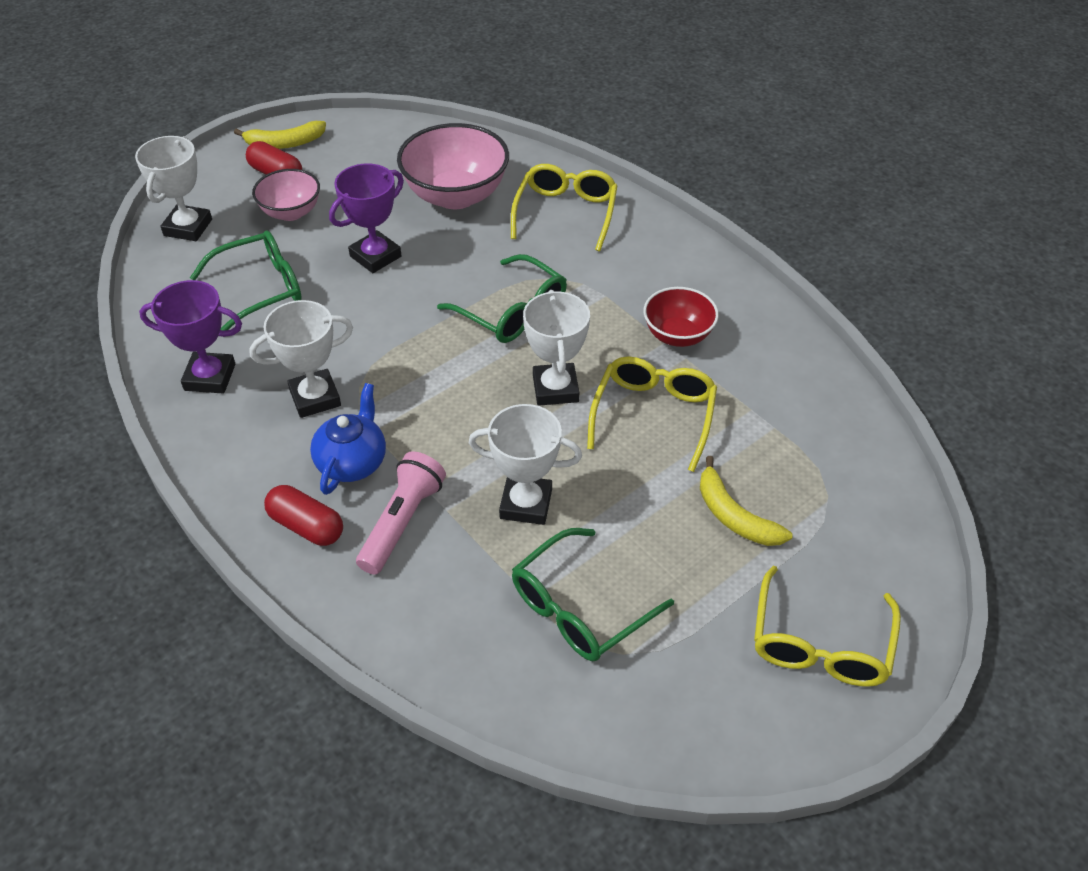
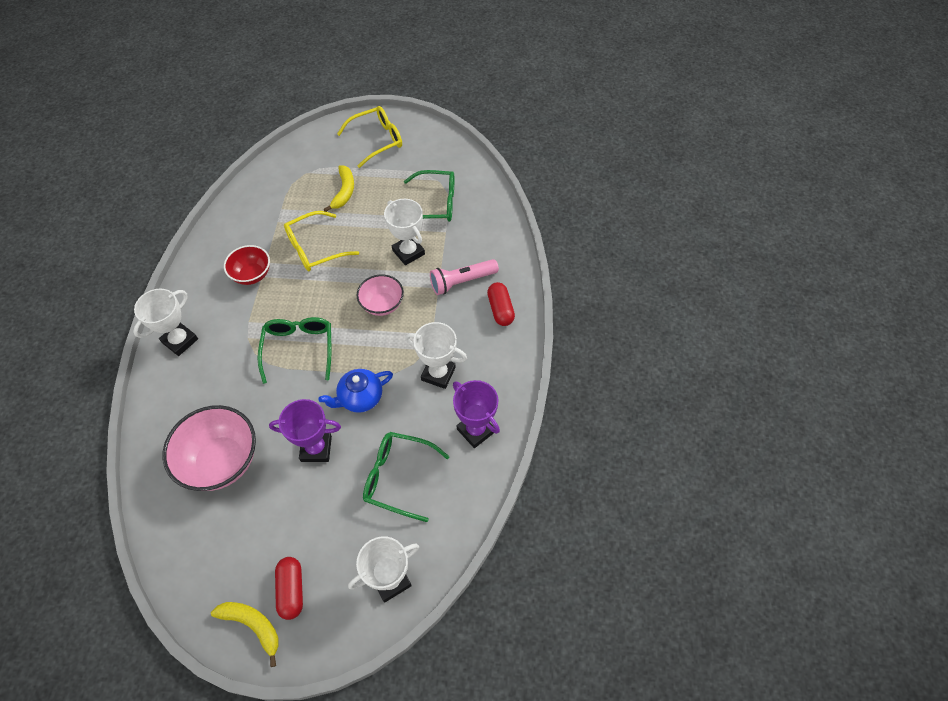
camera: 135 degrees left, 10 degrees up
pink bowl [252,169,320,221] -> pink bowl moved to [357,274,404,316]
blue teapot [310,383,386,495] -> blue teapot moved to [319,369,393,413]
yellow glasses [511,164,617,251] -> none
white trophy [523,290,590,406] -> white trophy moved to [133,289,198,356]

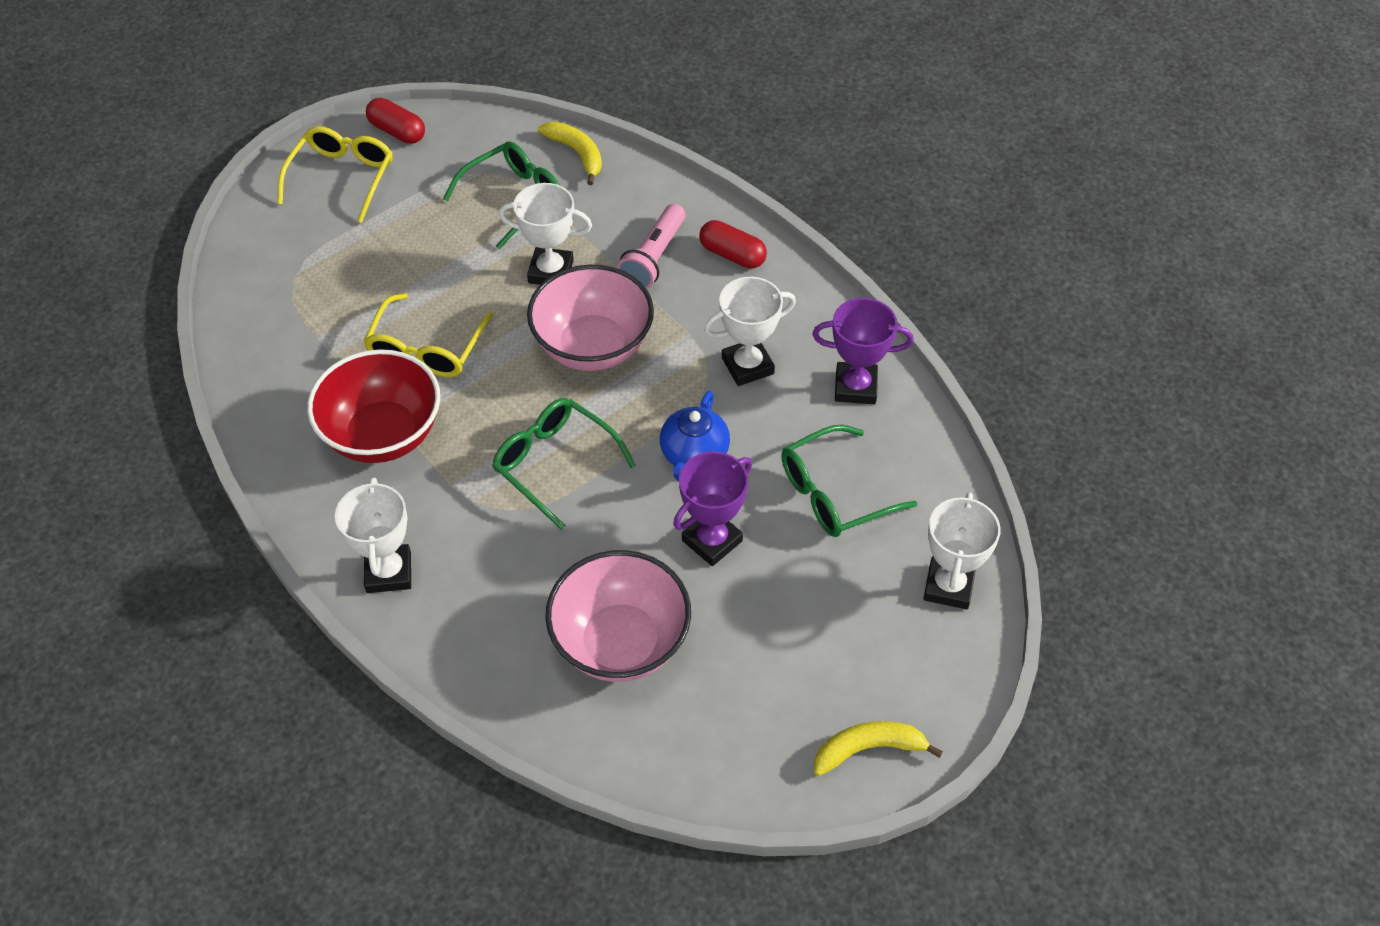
camera: 45 degrees left, 5 degrees down
red bowl [224,245,270,285] -> red bowl [307,349,440,463], size x1.68
red capsule [275,557,303,620] -> red capsule moved to [366,98,425,144]
yellow banana [324,165,354,212] -> yellow banana moved to [538,122,602,185]
pink bowl [357,274,404,316] -> pink bowl [527,265,654,371], size x1.68

